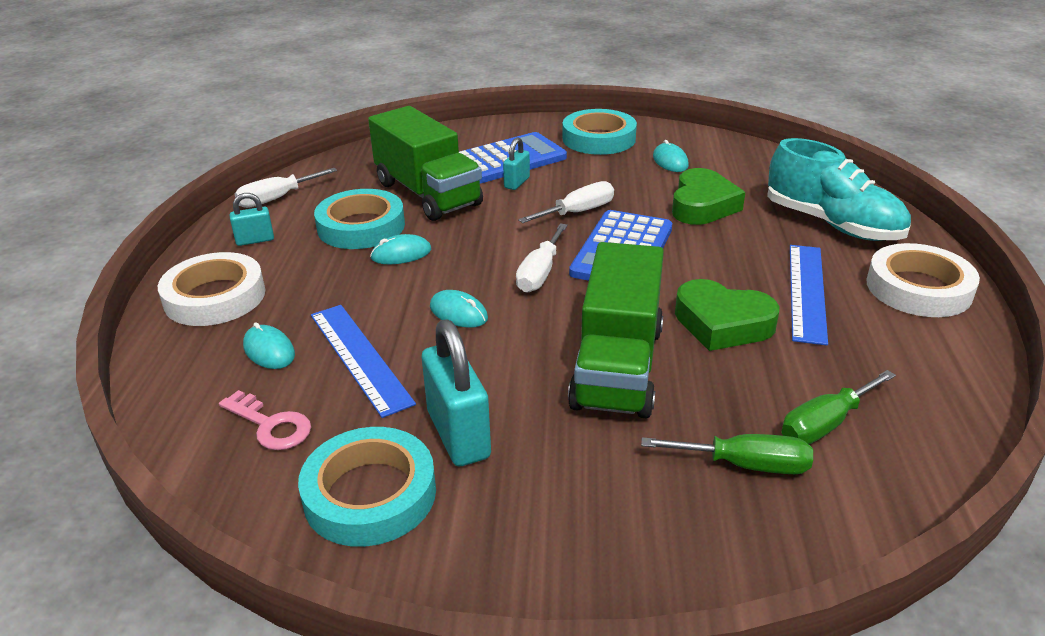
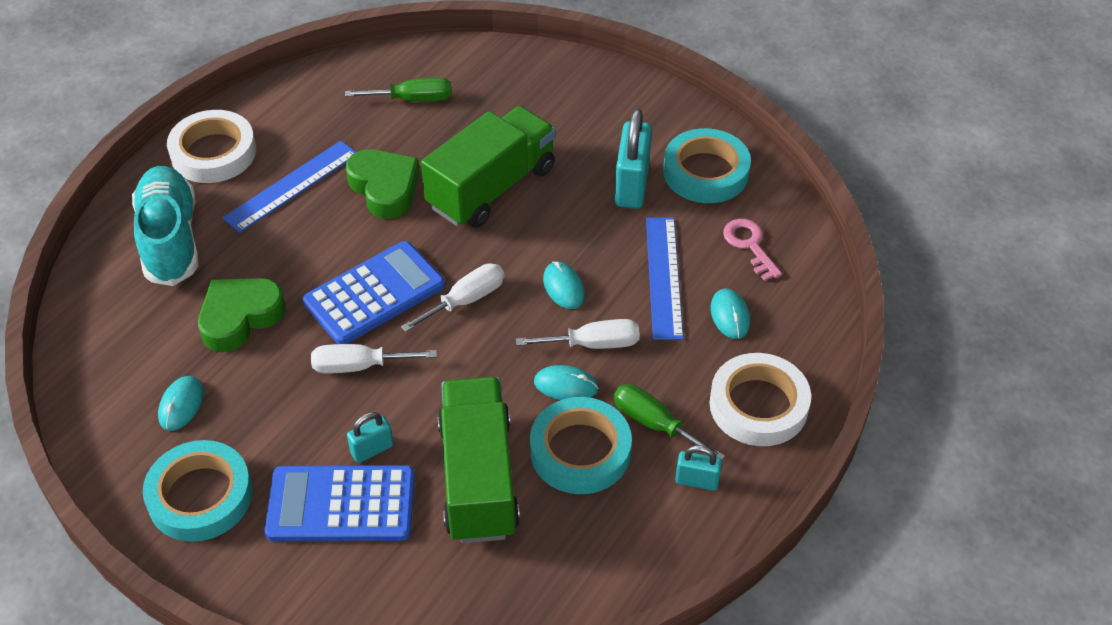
camera: 150 degrees left, 15 degrees up
white screwdriver [235,168,337,208] -> white screwdriver moved to [516,319,640,349]
green screwdriver [641,434,813,474] -> green screwdriver moved to [614,384,725,460]

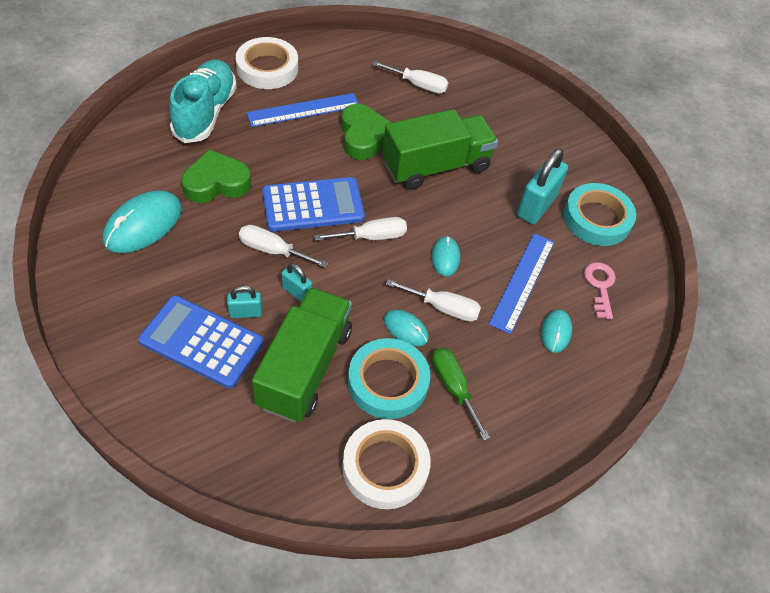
camera: 20 degrees right, 5 degrees up
turquoise tape [143,440,253,542] -> none
turquoise mouse [158,376,203,431] -> turquoise mouse [103,190,182,253], size x1.84
green screwdriver [345,77,451,102] -> white screwdriver [372,61,448,93]
turquoise padlock [675,445,722,491] -> turquoise padlock moved to [281,263,312,302]
white tape [709,353,811,446] -> white tape moved to [342,419,431,509]

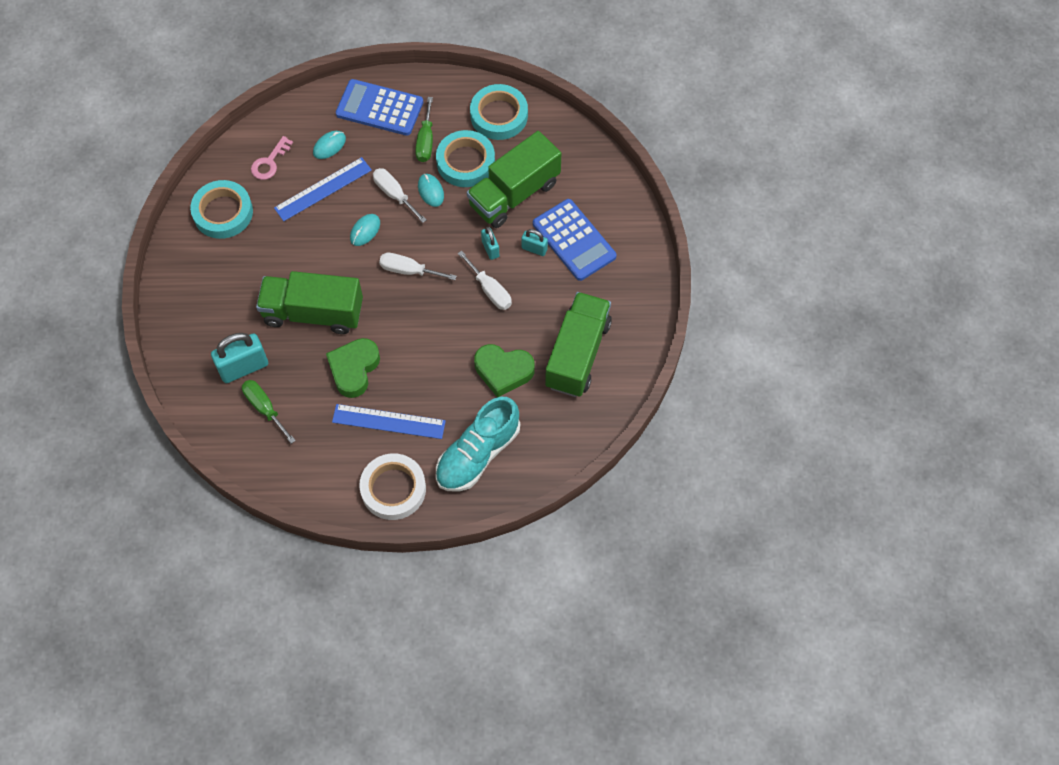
camera: 145 degrees left, 10 degrees up
turquoise mouse [103,190,182,253] -> green truck [545,292,612,397]
blue calculator [262,177,365,232] -> blue calculator moved to [336,79,423,136]
white tape [342,419,431,509] -> turquoise tape [470,84,528,140]
white screwdriver [372,61,448,93] -> green screwdriver [242,380,296,444]
turquoise padlock [517,149,568,224] -> turquoise padlock moved to [211,333,268,383]

